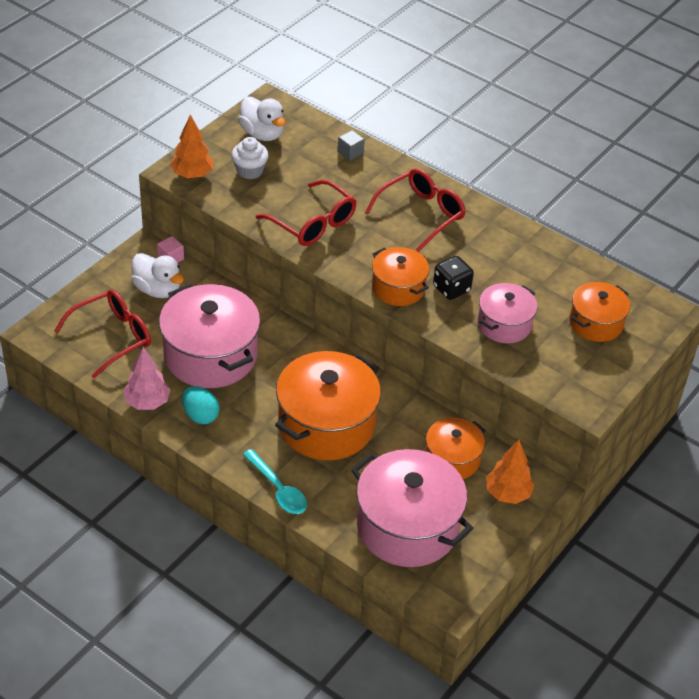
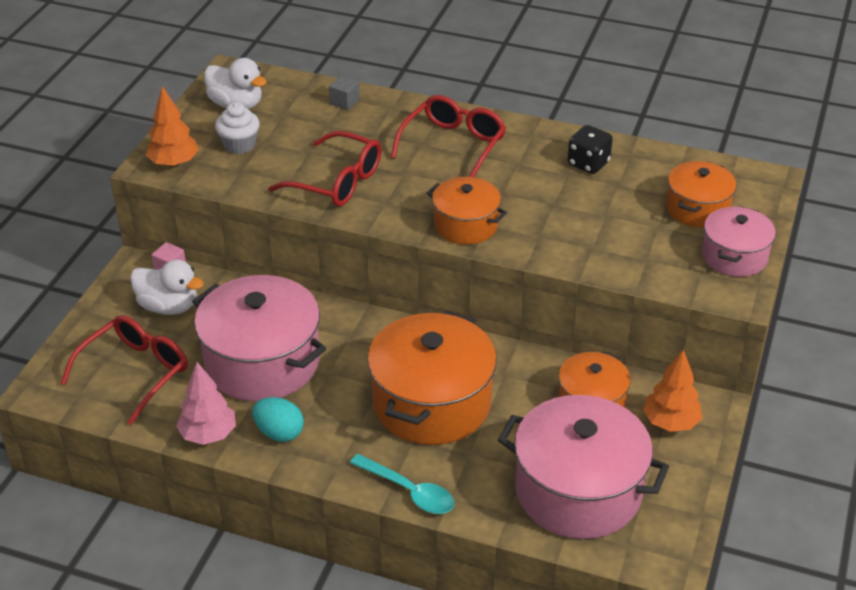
camera: 15 degrees left, 5 degrees down
black dice [433,256,474,300] -> black dice moved to [568,125,613,174]
pink pot [478,283,538,343] -> pink pot moved to [702,206,776,277]

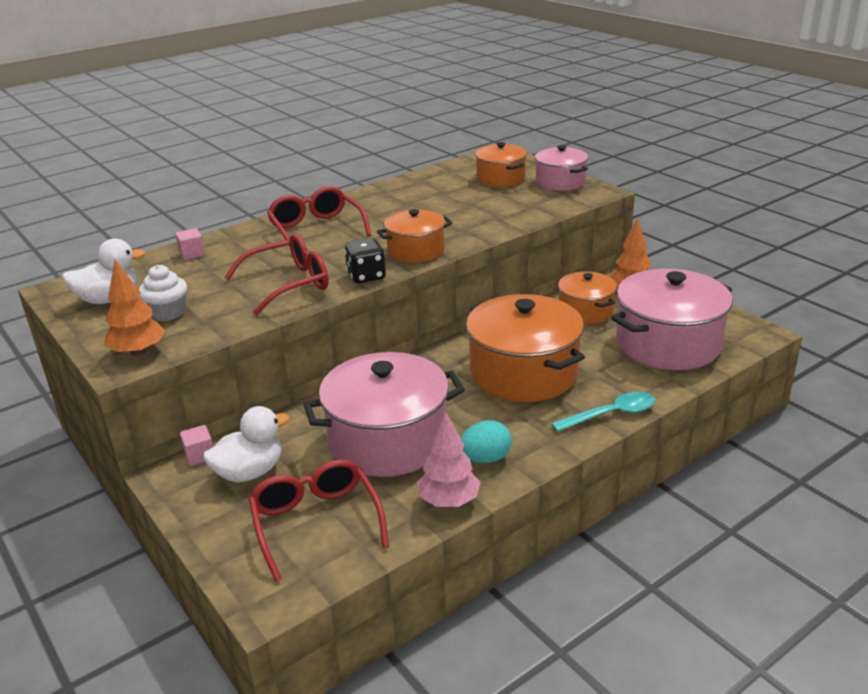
camera: 55 degrees left, 10 degrees down
grey cube [329,76,360,110] -> pink cube [175,228,205,260]
black dice [568,125,613,174] -> black dice moved to [344,238,386,283]

